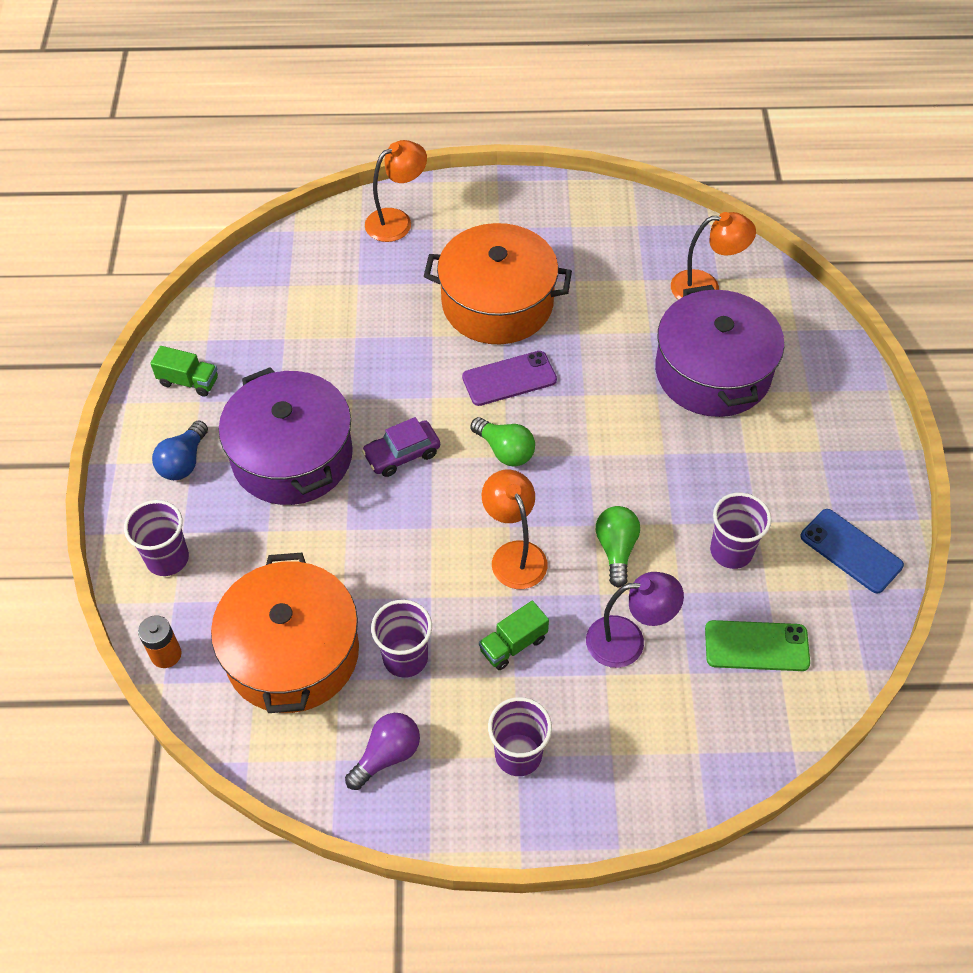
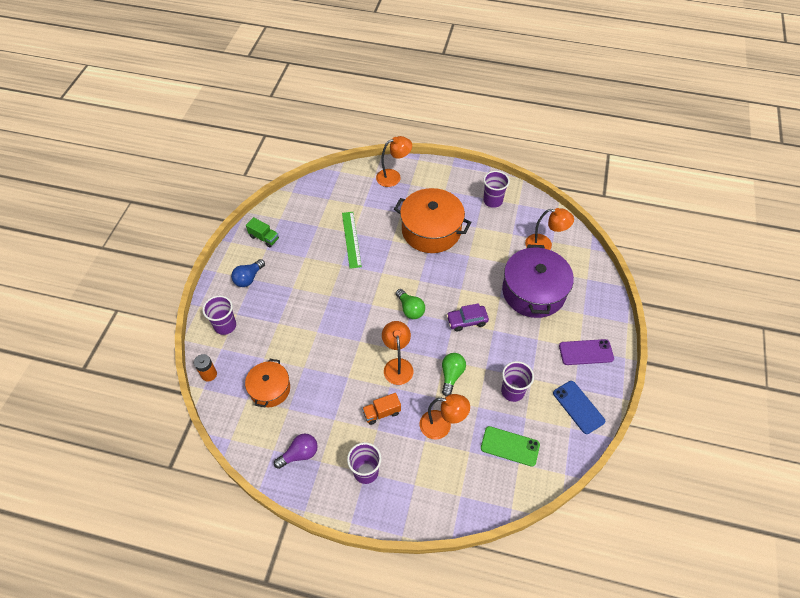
camera: 15 degrees right, 0 degrees up
orange pot [211,553,359,713] -> orange pot [245,359,290,407], size x0.59
purple pot [219,367,353,505] -> none
purple car [362,417,440,477] -> purple car moved to [446,303,489,332]
purple cup [371,600,432,678] -> purple cup moved to [483,171,510,208]
purple phone [462,351,557,406] -> purple phone moved to [559,339,614,365]
green truck [479,601,549,670] -> orange truck [362,393,401,425]
purple lamp [586,572,684,668] -> orange lamp [419,394,470,439]
none -> green ruler [342,212,362,269]

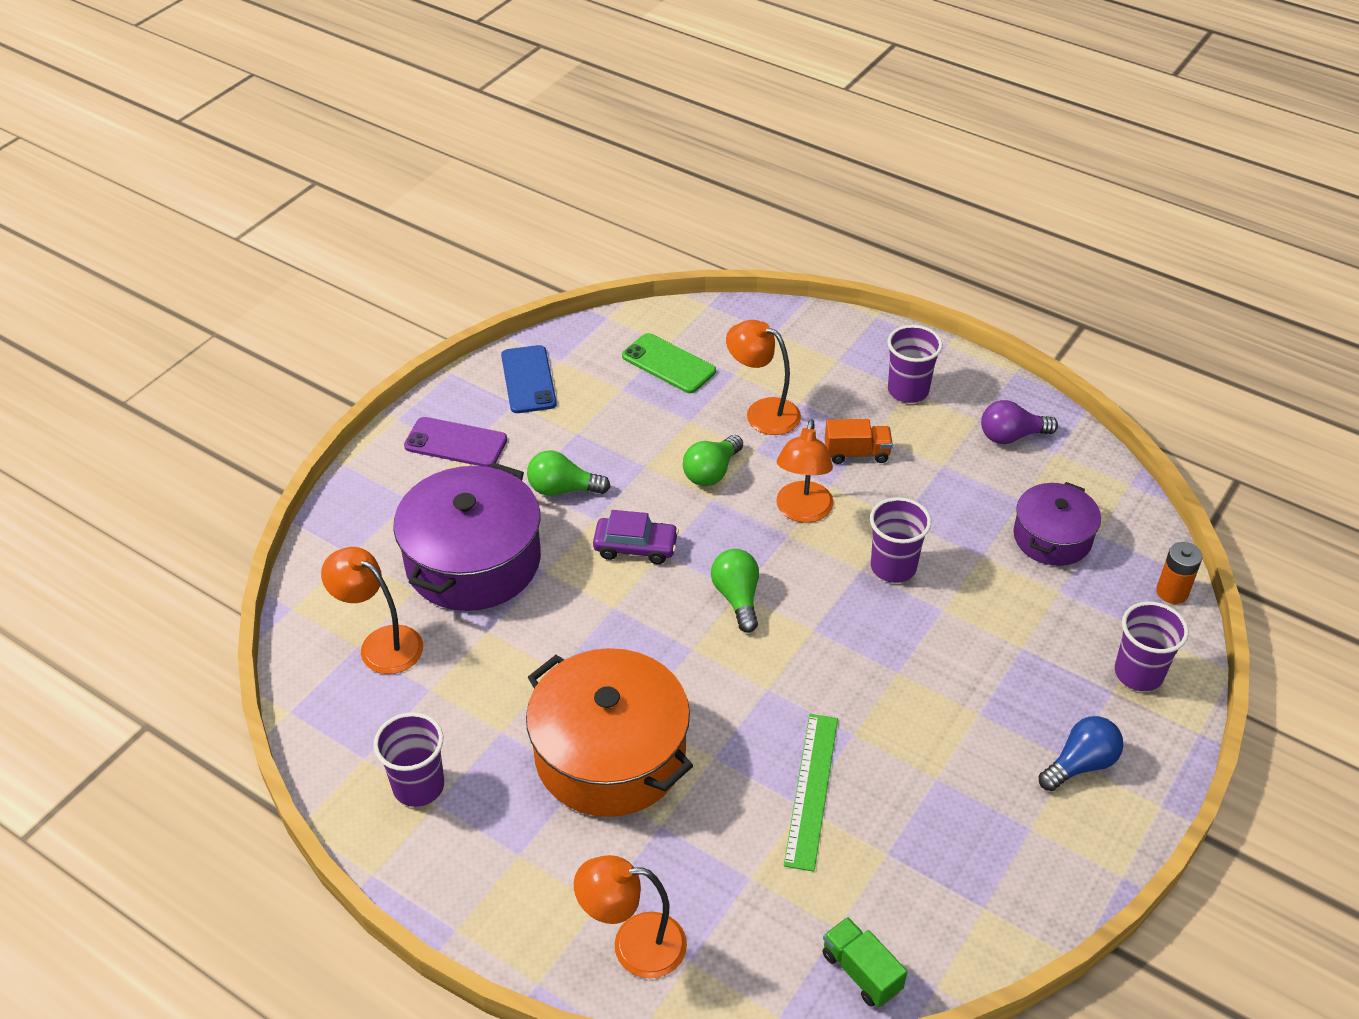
camera: 160 degrees left, 10 degrees down
orange pot [245,359,290,407] -> purple pot [1013,482,1101,566]
green truck [246,217,279,247] -> green truck moved to [822,917,907,1007]
purple cup [501,361,534,402] -> purple cup moved to [870,497,931,583]
none -> green light bulb [527,450,611,496]

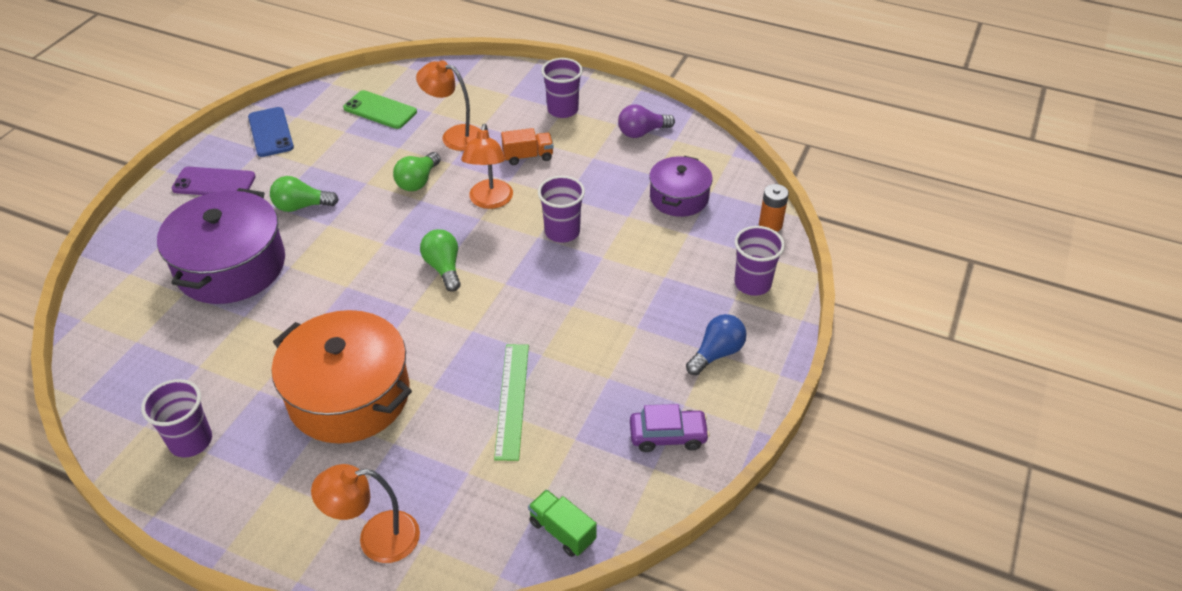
camera: 10 degrees left, 0 degrees up
orange lamp [321,547,423,674] -> none
purple car [593,510,679,564] -> purple car moved to [630,404,710,452]

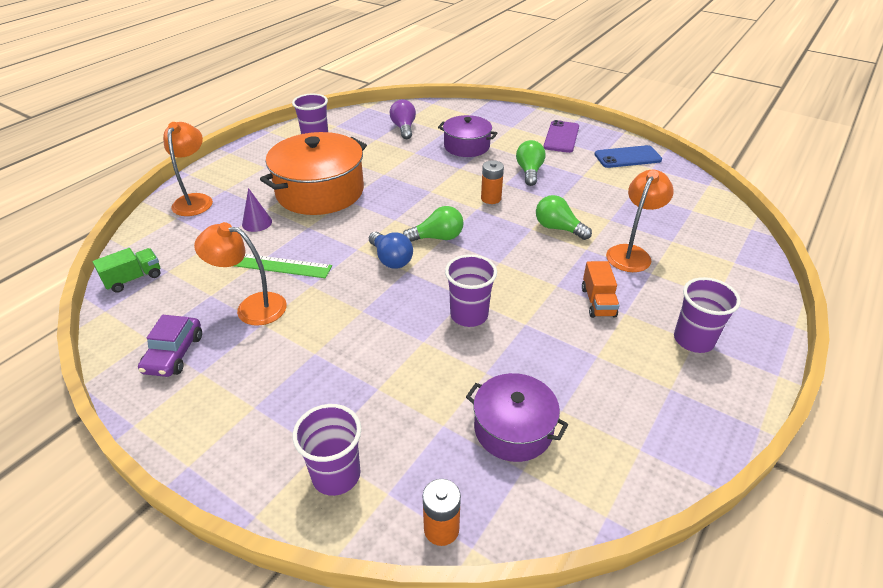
camera: 100 degrees right, 5 degrees down
purple pot [157,188,285,304] -> purple pot [438,115,497,157], size x0.59
green phone [343,90,417,129] -> none
orange lamp [461,124,513,209] -> orange lamp moved to [194,222,287,326]
purple light bulb [618,104,675,138] -> purple light bulb moved to [390,100,416,139]
blue light bulb [686,314,747,375] -> blue light bulb moved to [369,232,413,269]
none -> purple cone [242,188,272,232]
none -> orange battery [481,160,504,204]

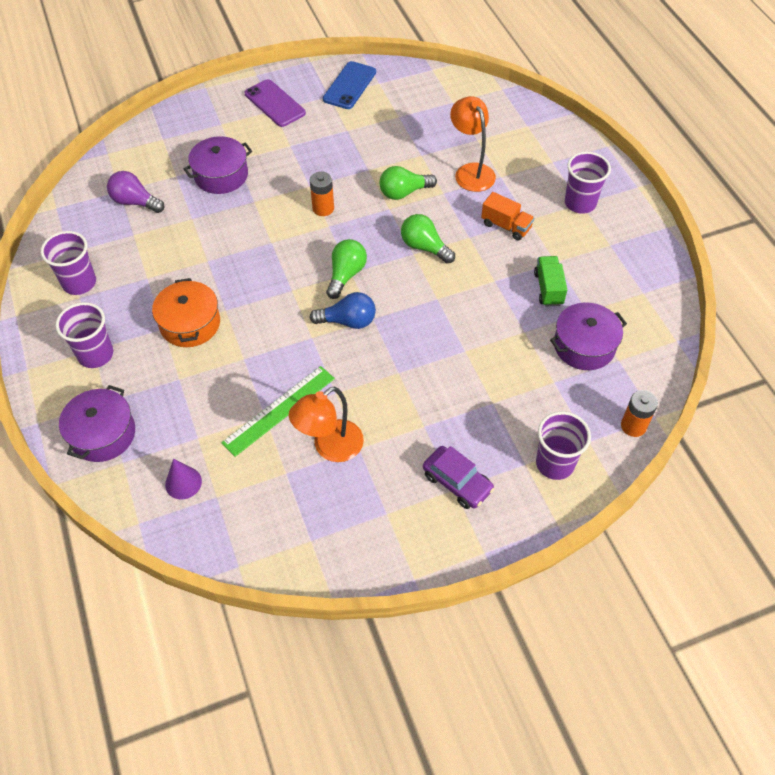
camera: 55 degrees left, 15 degrees up
green truck [93,248,160,293] -> green truck moved to [534,256,567,306]
purple car [138,315,202,377] -> purple car moved to [423,446,494,509]
orange lamp [163,122,213,216] -> purple pot [59,385,135,462]
purple cone [242,188,272,232] -> purple cone moved to [165,459,202,500]
orange pot [260,132,367,215] -> orange pot [152,278,220,347], size x0.59
purple cup [445,254,497,327] -> purple cup moved to [56,302,113,368]
green light bulb [516,140,546,186] -> green light bulb moved to [401,214,455,264]

